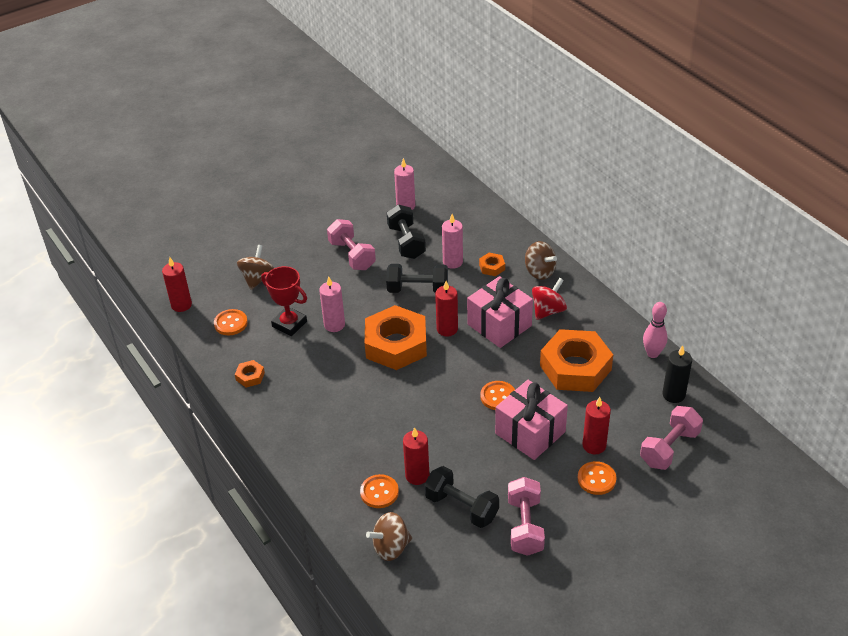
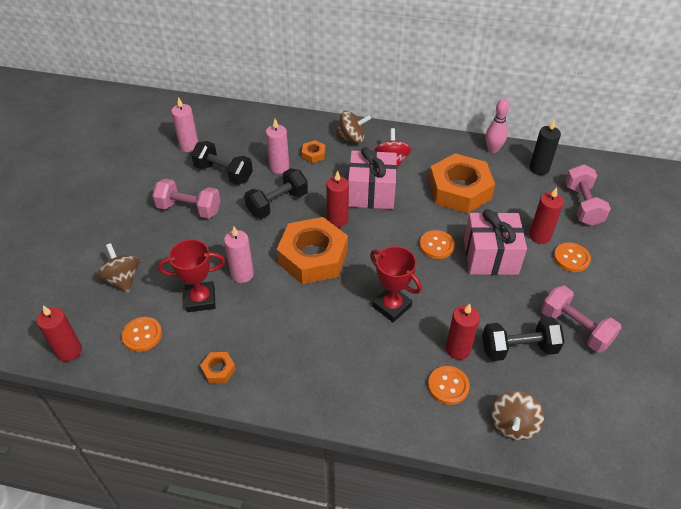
camera: 45 degrees left, 5 degrees up
none -> red trophy [370,246,422,322]

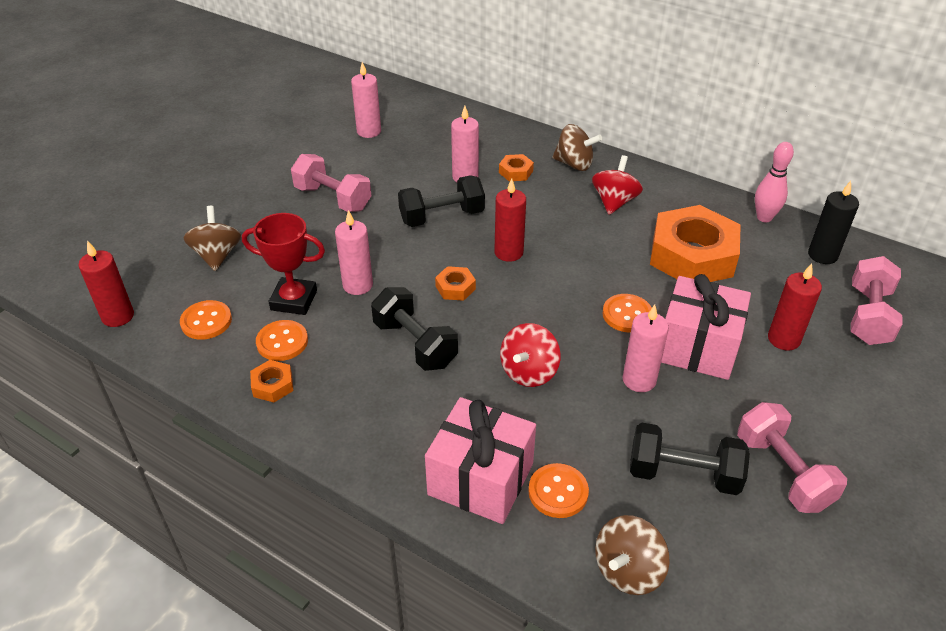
camera: 20 degrees right, 5 degrees down
black dumbbell [191,141,253,185] -> black dumbbell moved to [371,287,458,371]
orange nut [277,217,348,284] -> orange nut [435,266,476,301], size x0.42
pink gift [348,147,397,209] -> pink gift moved to [425,397,536,524]
red trophy [370,246,422,322] -> red spinning top [500,323,560,387]
red candle [446,303,480,360] -> none
orange button [554,243,591,272] -> orange button moved to [256,320,308,361]
none -> pink candle [623,304,669,392]

